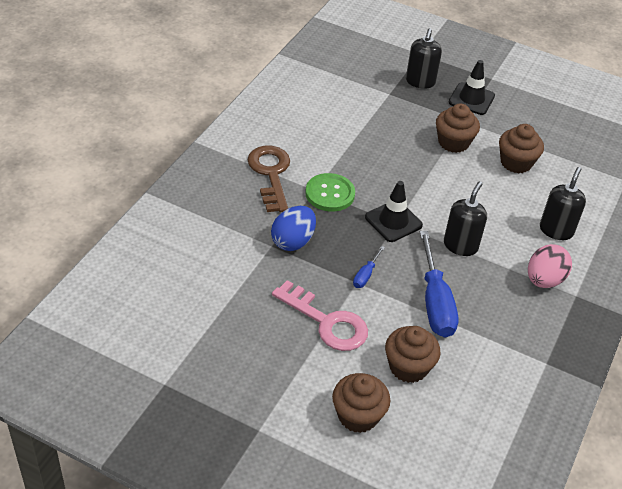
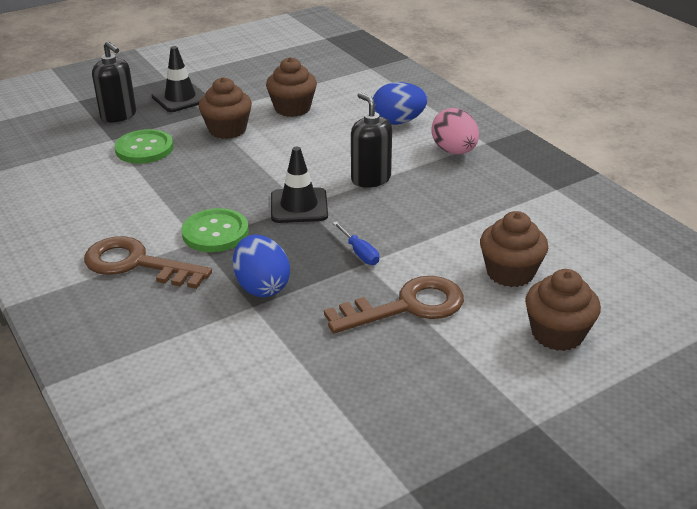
camera: 55 degrees left, 10 degrees down
pink key [272,280,368,351] -> brown key [324,276,464,333]
blue screwdriver [420,231,459,338] -> none
black soap dispenser [540,167,586,240] -> blue egg [373,82,427,125]
none -> green button [114,129,173,164]

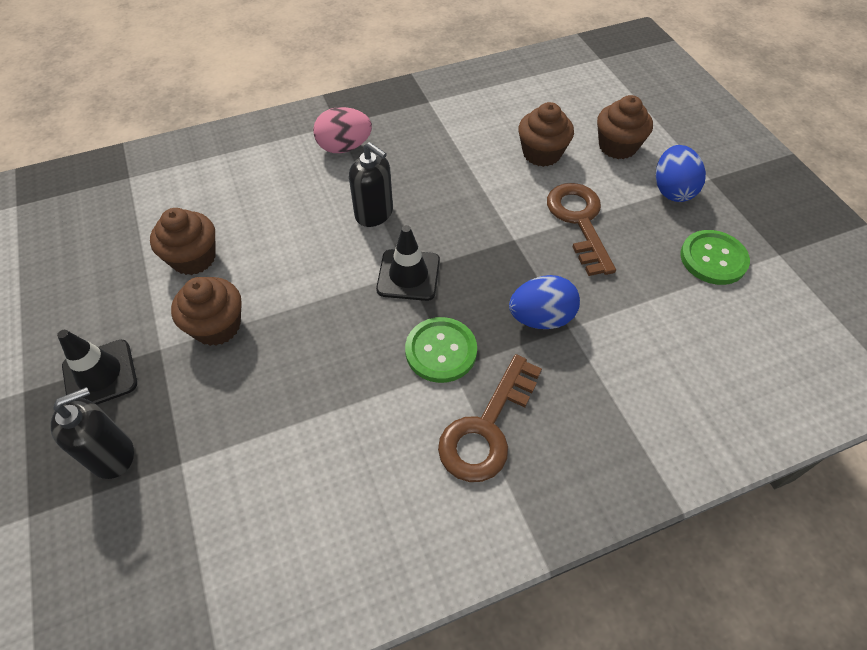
camera: 80 degrees left, 20 degrees up
green button [114,129,173,164] -> green button moved to [680,230,750,285]
blue screwdriver [333,221,379,265] -> none
black soap dispenser [351,92,392,188] -> black soap dispenser turned 120 degrees counterclockwise [349,142,393,227]
blue egg [373,82,427,125] -> blue egg moved to [656,145,706,202]

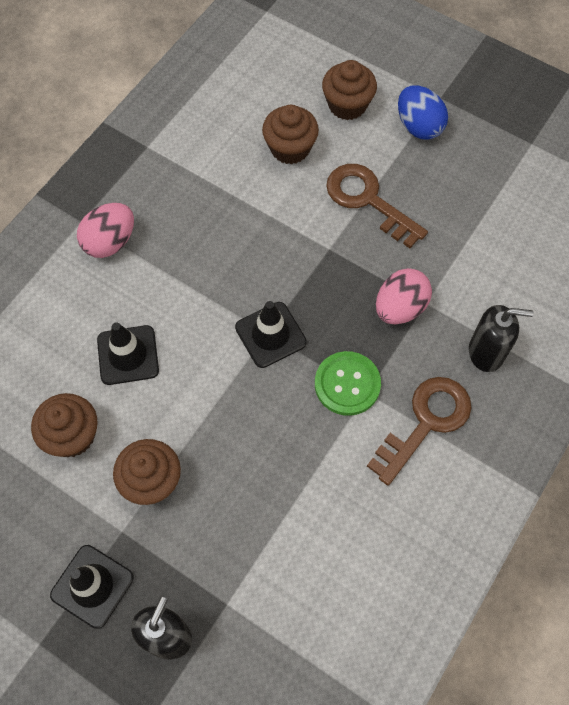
camera: 35 degrees left, 10 degrees up
black soap dispenser [349,142,393,227] -> black soap dispenser moved to [469,305,534,372]
brown key [438,354,542,482] -> brown key turned 135 degrees counterclockwise [367,377,471,486]
blue egg [509,275,580,329] -> pink egg [376,268,432,324]
green button [680,230,750,285] -> none
none -> black traffic cone [97,322,159,385]

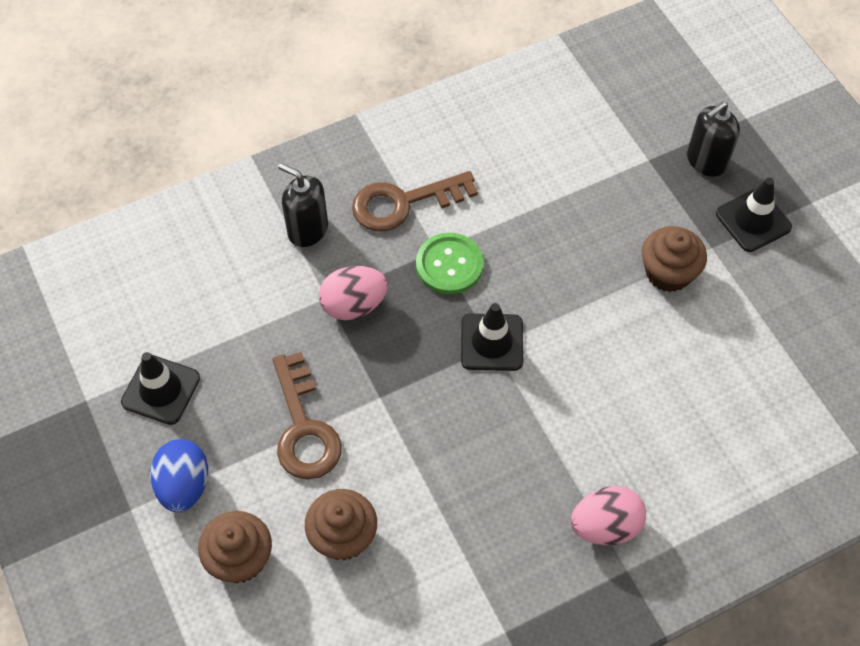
camera: 150 degrees left, 5 degrees down
brown cupcake [31,393,98,457] -> none
black traffic cone [97,322,159,385] -> black traffic cone moved to [121,352,200,425]

